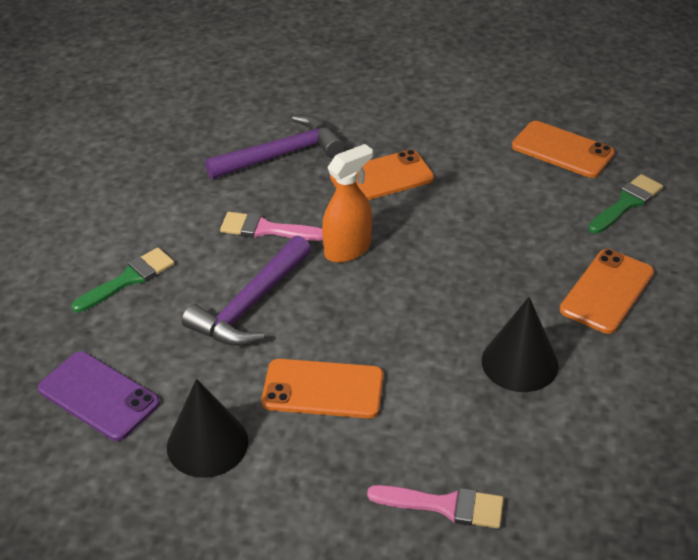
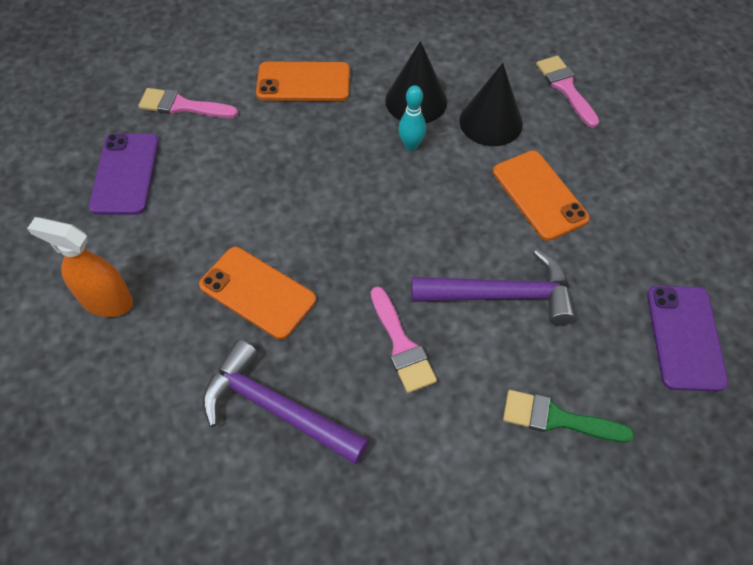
camera: 125 degrees left, 15 degrees up
black cone [167,379,248,478] -> black cone moved to [459,63,523,146]
orange spray bottle [322,144,373,263] -> orange spray bottle moved to [27,217,133,317]
orange phone [512,121,615,178] -> purple phone [89,133,159,215]
green brush [588,174,663,234] -> pink brush [138,88,238,118]
none -> turquoise bowling pin [398,85,426,151]

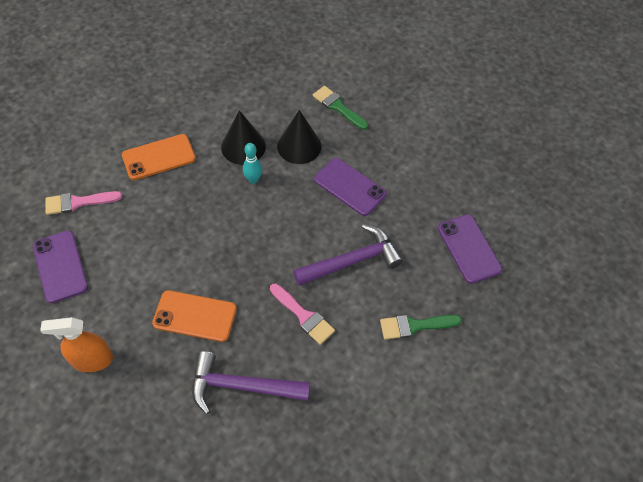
camera: 25 degrees left, 0 degrees up
orange phone [493,151,590,241] -> purple phone [314,158,387,216]
pink brush [536,56,599,128] -> green brush [313,86,368,130]

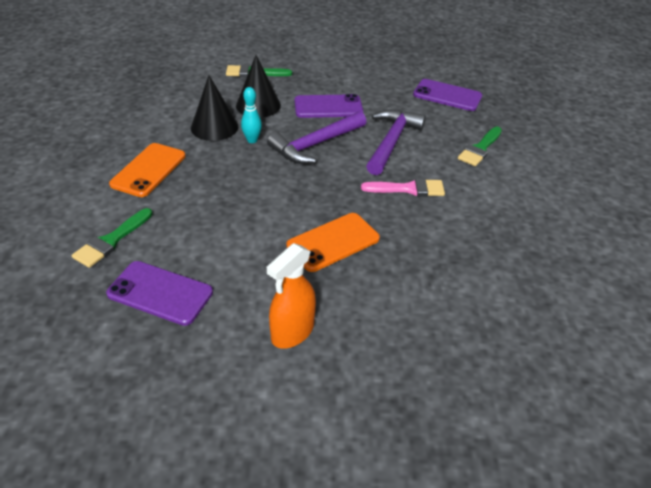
camera: 45 degrees left, 15 degrees down
pink brush [45,191,122,215] -> green brush [72,208,153,268]
purple hammer [192,351,310,414] -> purple hammer moved to [267,111,366,164]

